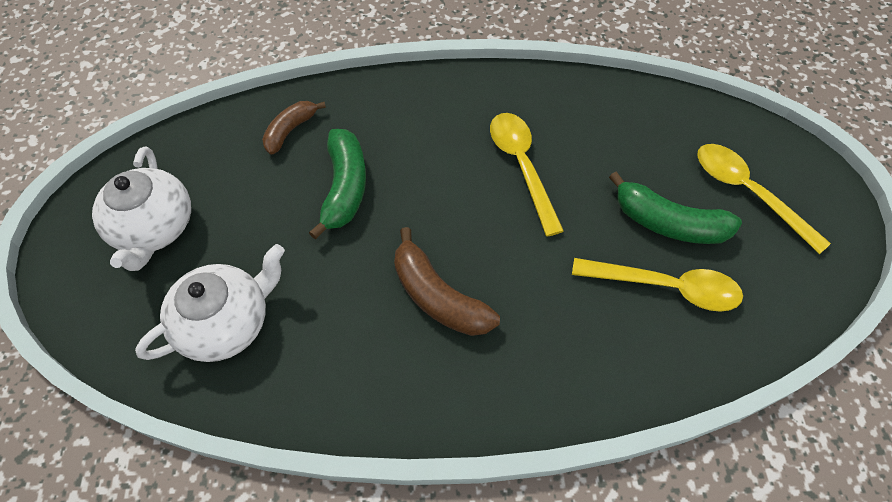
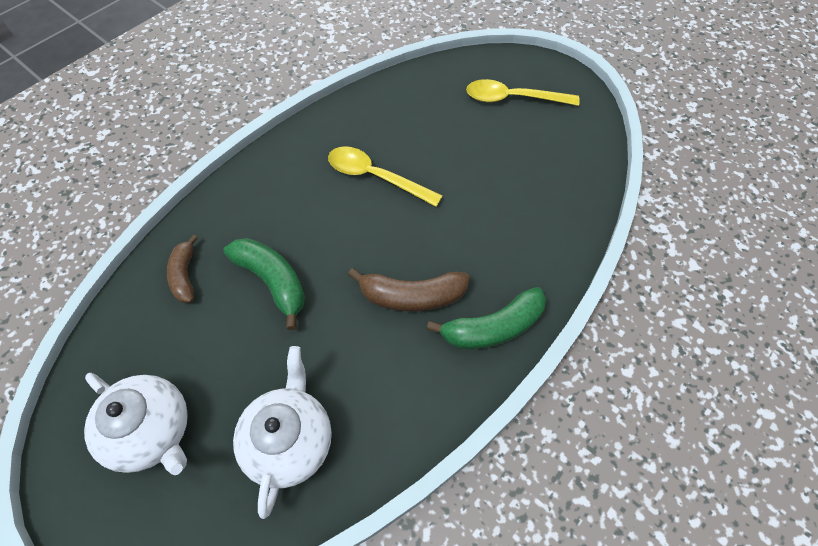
camera: 45 degrees left, 0 degrees up
yellow spoon [572,258,743,312] -> none
green banana [609,172,742,244] -> green banana moved to [427,287,546,349]

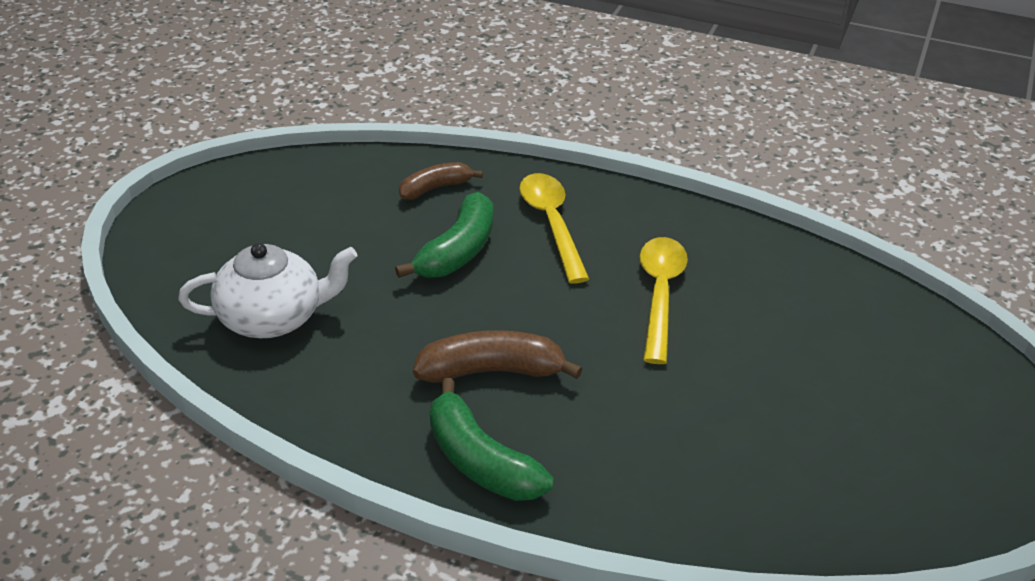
camera: 70 degrees right, 20 degrees down
white teapot [84,373,188,475] -> none
brown banana [348,268,470,312] -> brown banana turned 105 degrees clockwise [413,330,582,383]
yellow spoon [466,79,580,106] -> yellow spoon moved to [519,173,589,284]

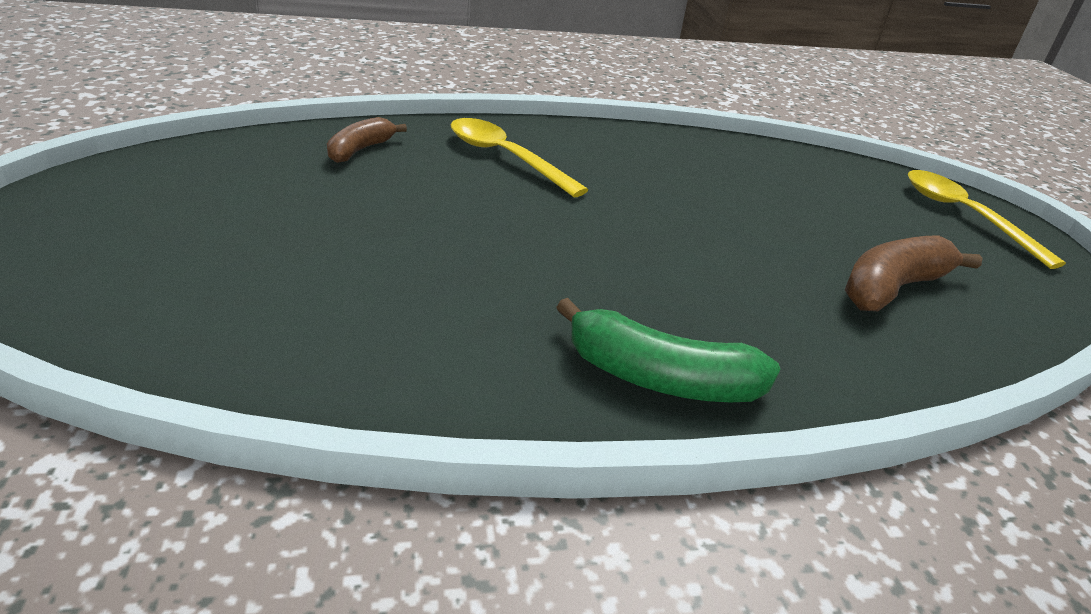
camera: 35 degrees left, 5 degrees down
white teapot [178,243,357,338] -> none
green banana [395,192,493,278] -> none
brown banana [413,330,582,383] -> brown banana moved to [845,235,983,311]
yellow spoon [640,237,688,364] -> yellow spoon moved to [908,170,1066,269]

